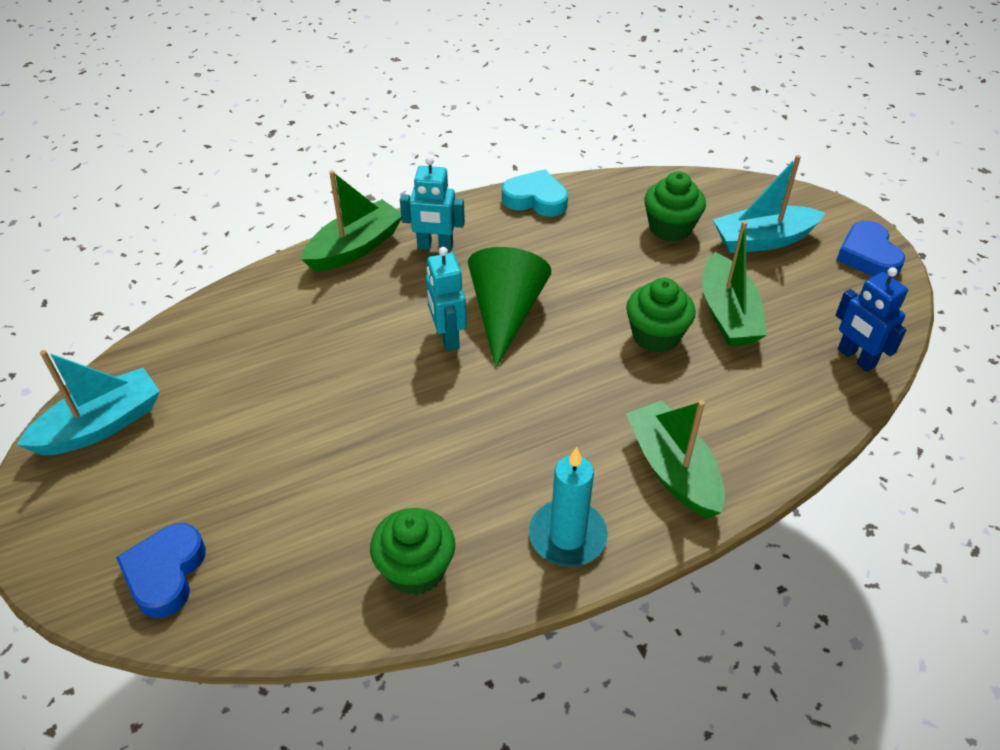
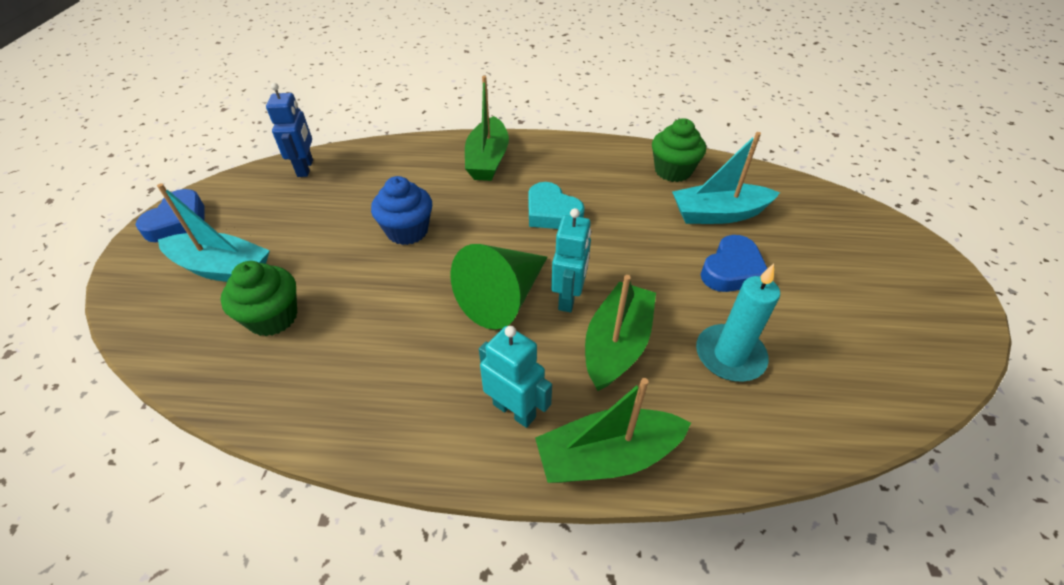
camera: 150 degrees left, 0 degrees up
turquoise boat [17,350,160,455] -> turquoise boat moved to [672,132,780,224]
blue heart [116,523,206,618] -> blue heart moved to [701,235,768,292]
turquoise heart [502,169,568,217] -> turquoise heart moved to [528,182,585,229]
turquoise candle [529,447,608,567] -> turquoise candle moved to [696,264,780,382]
green cupcake [626,278,696,353] -> blue cupcake [371,176,432,245]
green boat [702,221,767,346] -> green boat moved to [585,275,656,391]

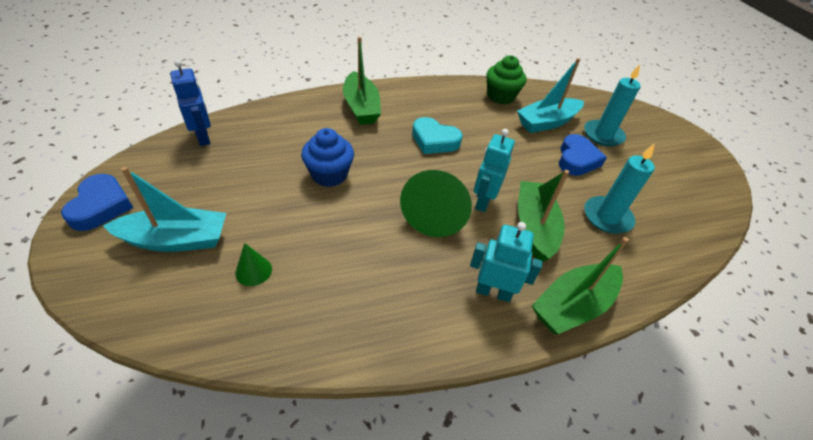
camera: 25 degrees left, 0 degrees up
green cupcake [221,261,297,336] -> green cone [235,243,272,286]
turquoise robot [551,208,591,312] -> turquoise robot turned 150 degrees counterclockwise [474,129,515,212]
none -> turquoise candle [584,65,641,147]

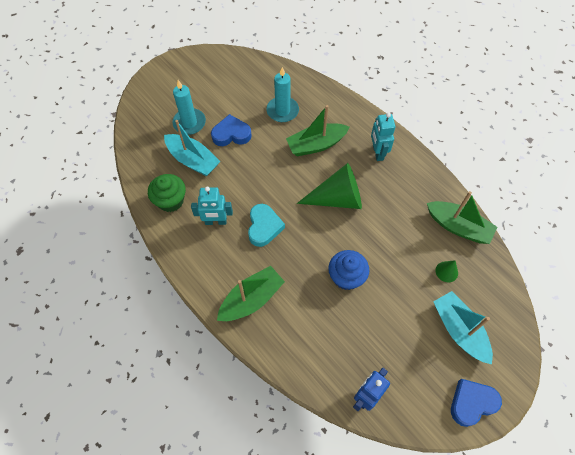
camera: 110 degrees left, 15 degrees up
turquoise robot [474,129,515,212] -> turquoise robot moved to [191,186,233,225]
green boat [531,237,629,334] -> green boat moved to [427,191,497,244]

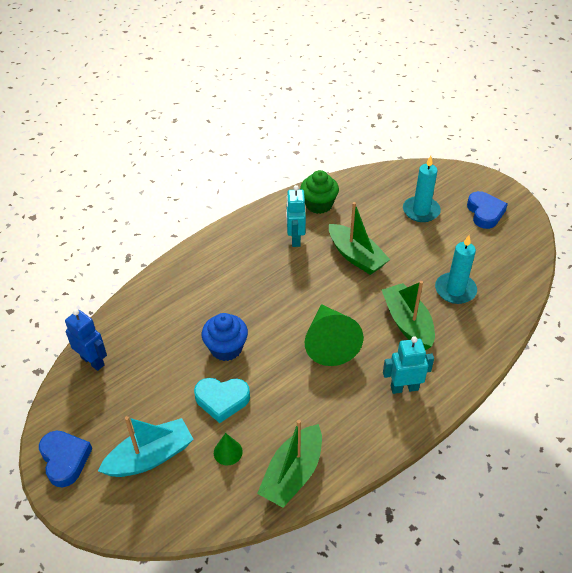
camera: 90 degrees right, 15 degrees down
turquoise boat [164,120,220,176] -> none
blue heart [211,114,252,146] -> blue heart moved to [467,191,508,229]
green boat [217,266,285,321] -> green boat moved to [329,202,390,275]
turquoise heart [248,204,285,247] -> turquoise heart moved to [194,378,250,423]

